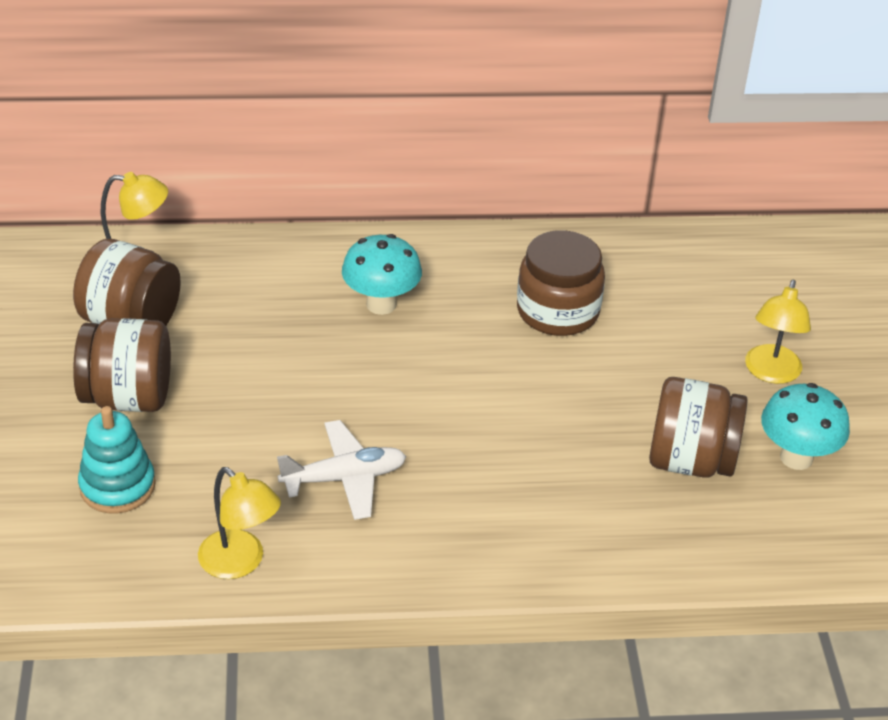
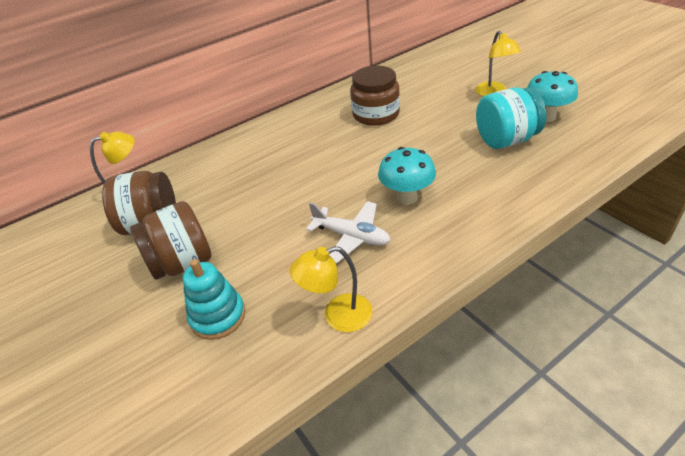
camera: 25 degrees left, 0 degrees up
yellow lamp [198,467,281,579] -> yellow lamp turned 150 degrees clockwise [290,246,372,332]
white plane [277,420,406,520] -> white plane turned 75 degrees clockwise [306,201,391,264]
turquoise mushroom [342,234,422,315] -> turquoise mushroom moved to [378,147,436,205]
brown jar [649,377,748,478] -> turquoise jar [476,87,546,149]

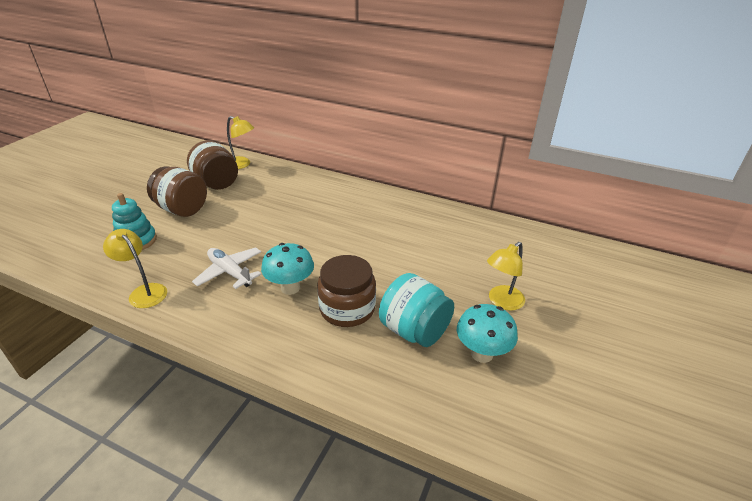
camera: 55 degrees right, 5 degrees down
white plane [306,201,391,264] -> white plane turned 135 degrees clockwise [192,247,261,289]
brown jar [350,66,400,126] -> brown jar moved to [317,255,376,327]

